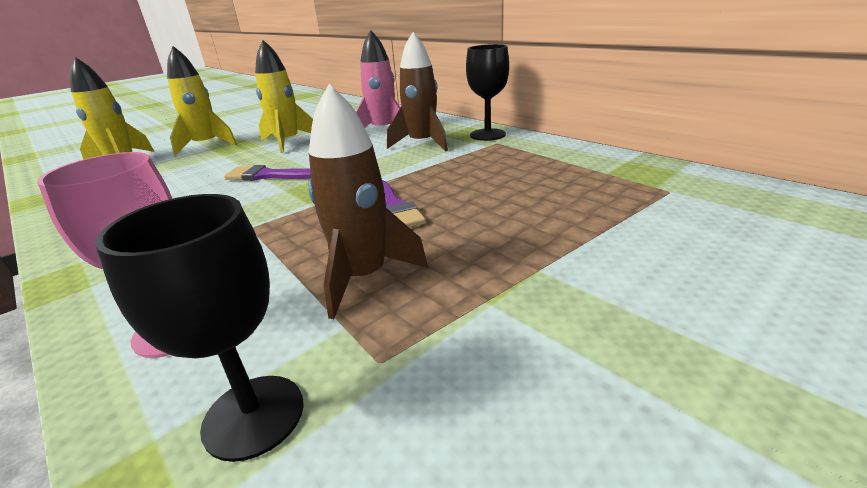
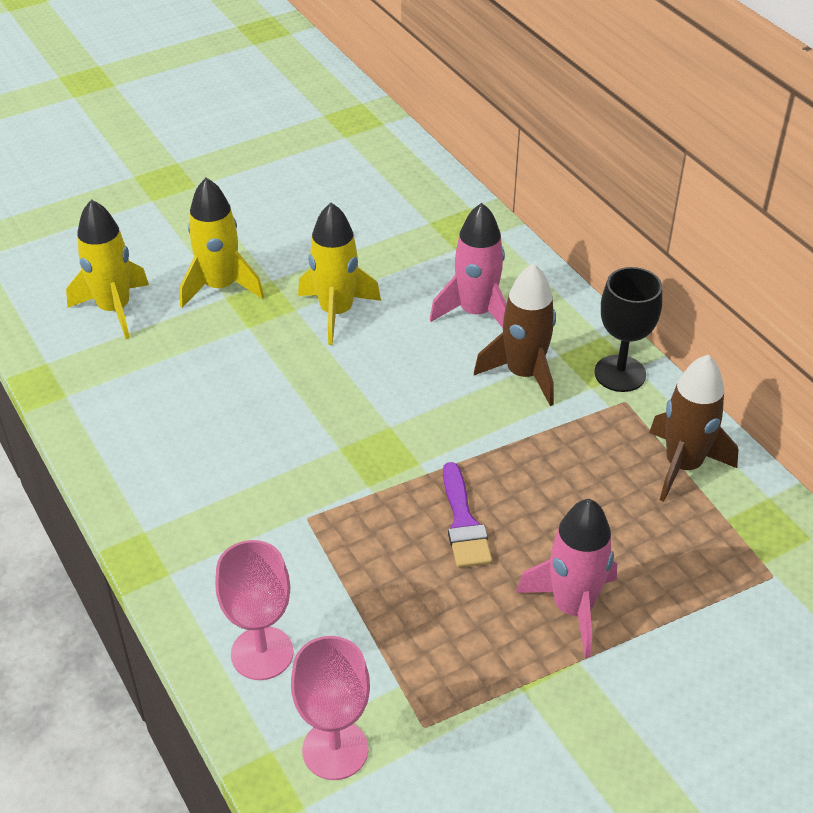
camera: 10 degrees right, 15 degrees up
black goblet [95,194,304,462] -> pink goblet [291,636,370,780]
purple brush [224,165,311,181] -> none
brown rocket [308,84,428,319] -> brown rocket moved to [649,355,739,502]
none -> pink rocket [516,499,617,658]

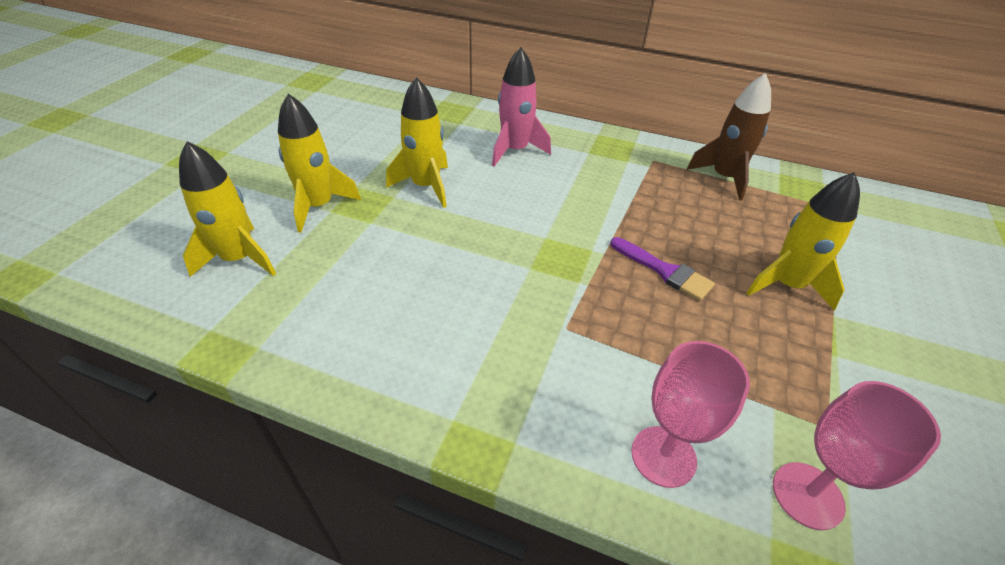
camera: 40 degrees left, 0 degrees up
brown rocket [474,263,556,406] -> none
pink rocket [516,499,617,658] -> yellow rocket [747,172,860,311]
black goblet [594,267,662,392] -> none

